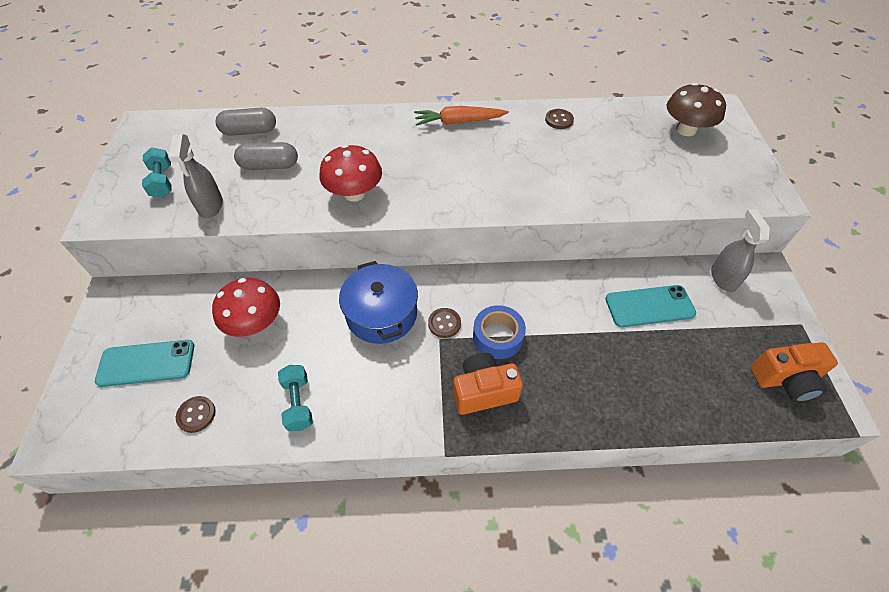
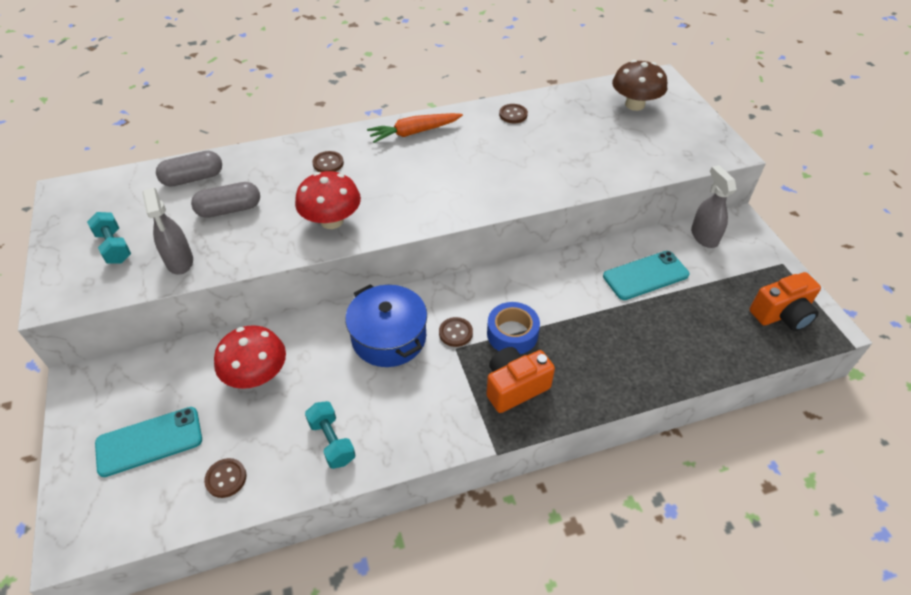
camera: 15 degrees left, 5 degrees down
none -> brown button [312,151,344,172]

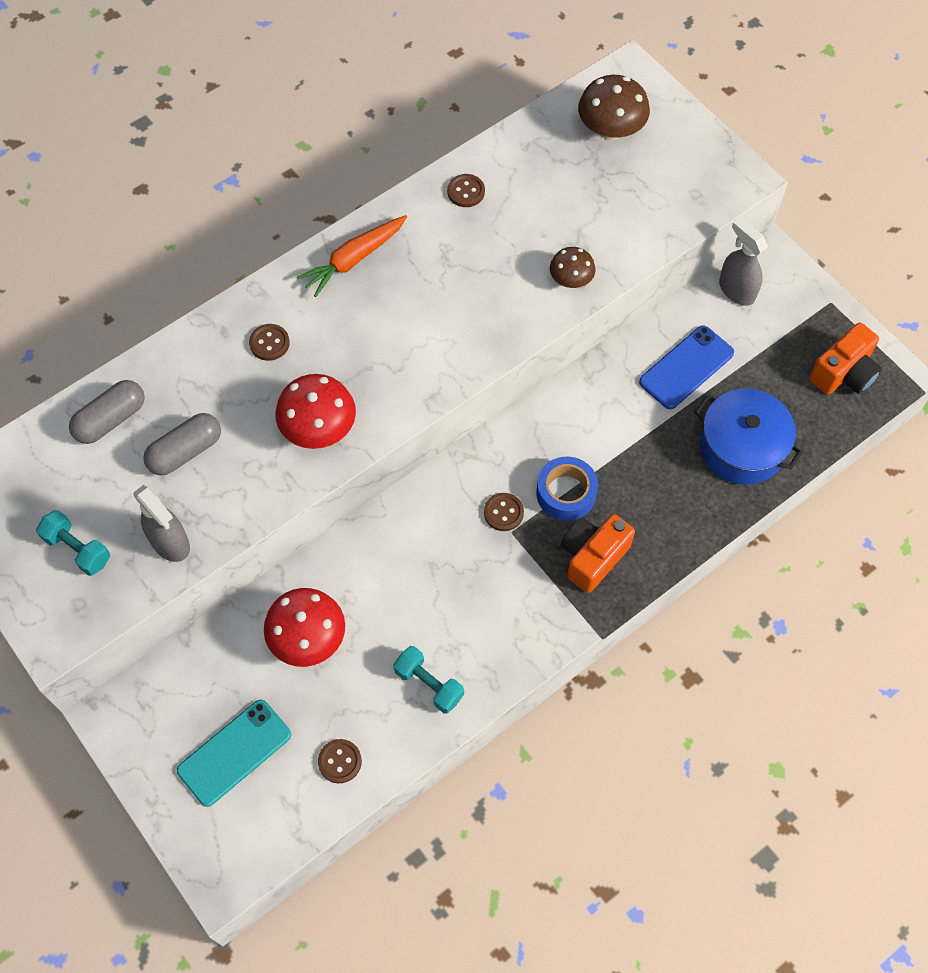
camera: 20 degrees left, 15 degrees up
blue pot [345,284,427,367] -> blue pot moved to [695,388,803,485]
turquoise phone [603,251,690,300] -> blue phone [639,325,734,409]
none -> brown mushroom [550,247,595,288]

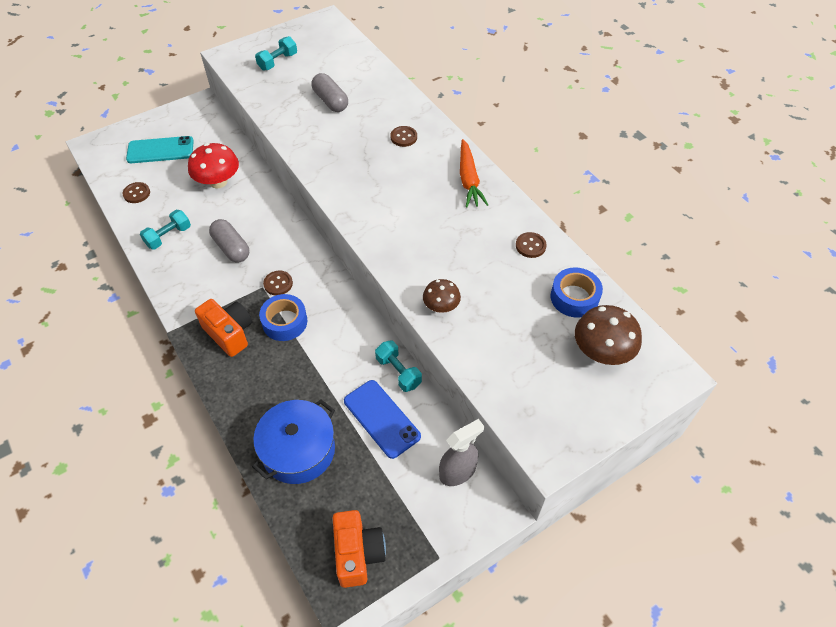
camera: 95 degrees right, 10 degrees down
grey capsule [69,380,145,444] -> grey capsule moved to [209,219,249,263]
grey spray bottle [134,485,190,562] -> none
turquoise phone [177,700,291,807] -> turquoise phone turned 60 degrees counterclockwise [126,136,194,163]
red mushroom [275,374,356,449] -> none
orange carrot [297,215,407,297] -> orange carrot turned 150 degrees counterclockwise [460,139,488,208]
orange camera [809,323,882,394] -> orange camera turned 150 degrees counterclockwise [333,510,386,588]
none -> turquoise dumbbell [375,340,422,392]
none -> blue tape [550,267,603,318]

